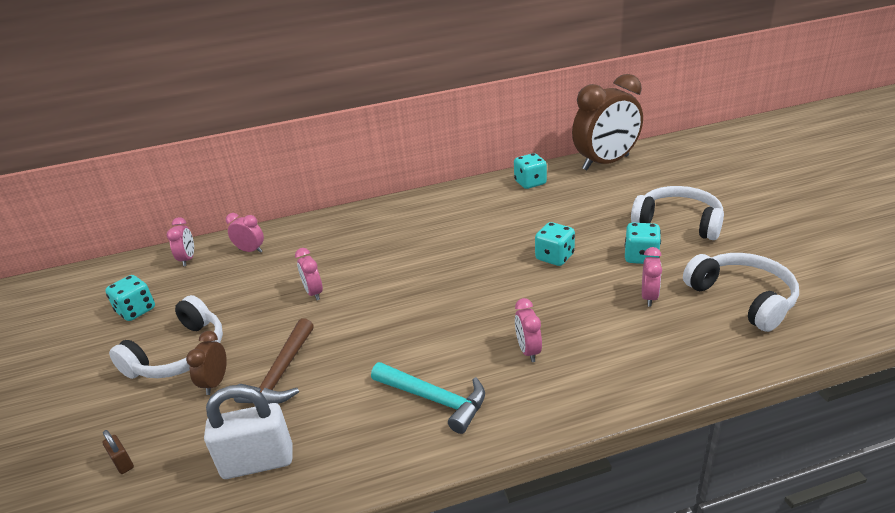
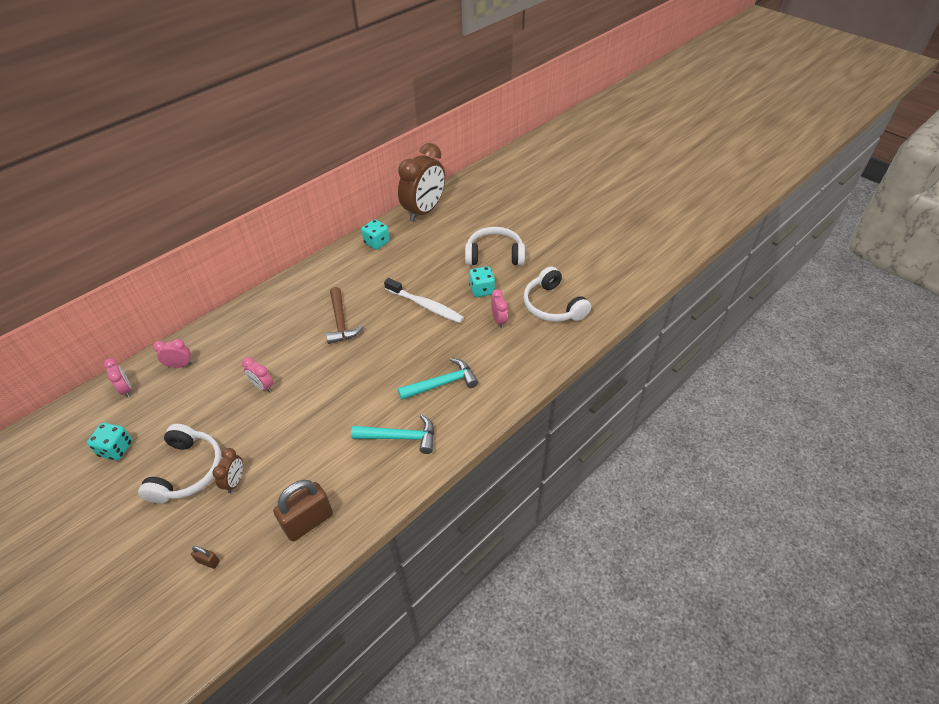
camera: 30 degrees left, 15 degrees up
brown clock [186,331,227,395] -> brown clock turned 150 degrees counterclockwise [213,448,243,493]
white padlock [204,385,293,479] -> brown padlock [273,480,333,542]
brown hammer [234,318,314,404] -> brown hammer moved to [326,287,363,344]
pink clock [515,298,542,362] -> turquoise hammer [398,358,478,400]
turquoise dice [535,222,575,266] -> white toothbrush [384,278,464,323]
white headphones [683,253,799,332] -> white headphones turned 150 degrees counterclockwise [523,266,591,322]

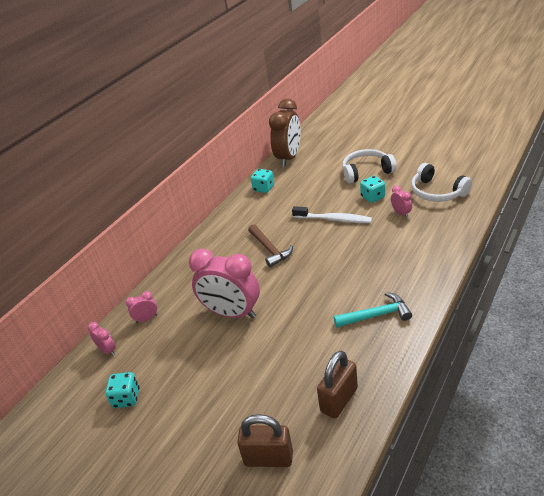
camera: 10 degrees left, 10 degrees down
white headphones [138,424,221,503] -> none
brown padlock [191,546,220,569] -> brown padlock [237,414,293,467], size x2.27
brown clock [213,448,243,493] -> none
pink clock [242,357,273,392] -> pink clock [189,249,260,319], size x2.31
turquoise hammer [398,358,478,400] -> none

